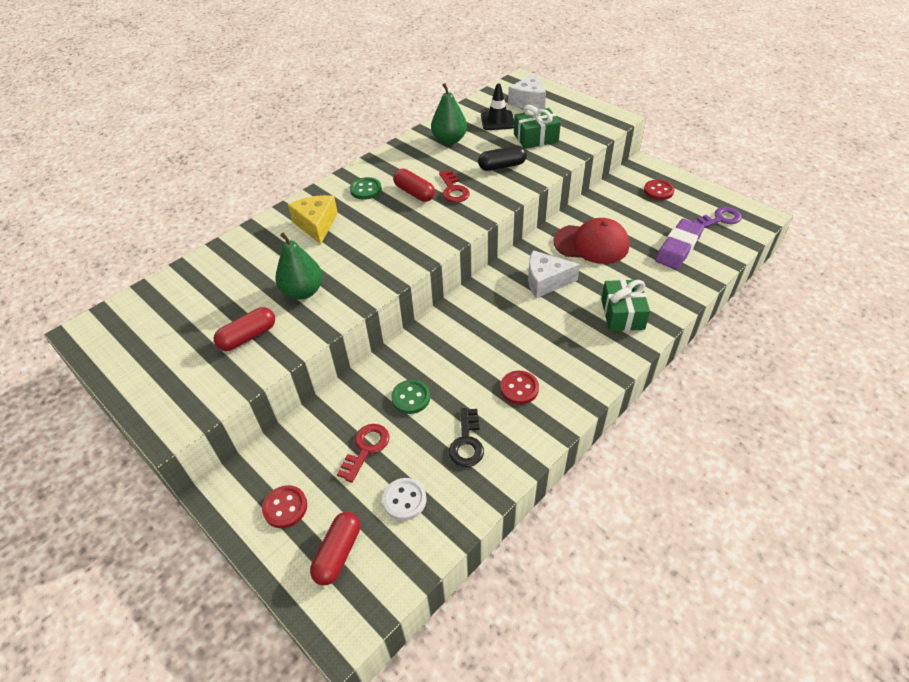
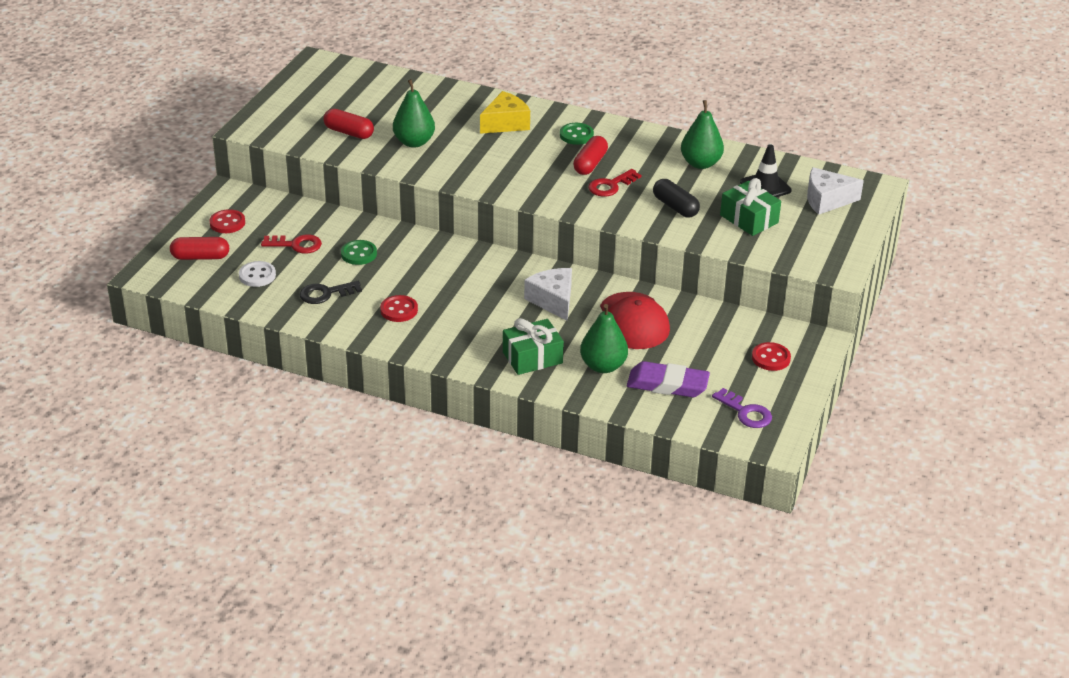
camera: 65 degrees right, 10 degrees down
none -> green pear [580,304,628,373]

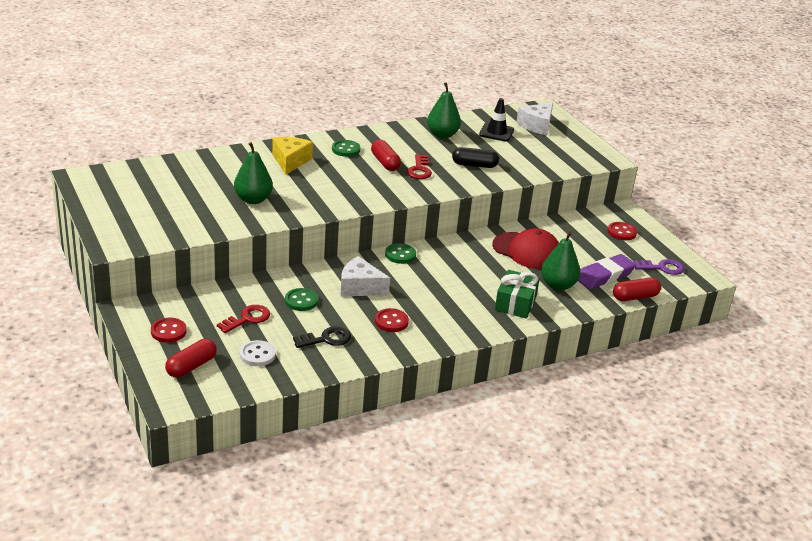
camera: 50 degrees left, 5 degrees down
black key [300,281,362,304] -> black key turned 135 degrees counterclockwise [293,326,351,348]
red capsule [323,109,374,139] -> red capsule moved to [613,278,661,301]
white cheese [524,268,572,321] -> white cheese moved to [341,256,390,296]
green gift [720,178,781,236] -> none
none -> green button [385,243,416,264]

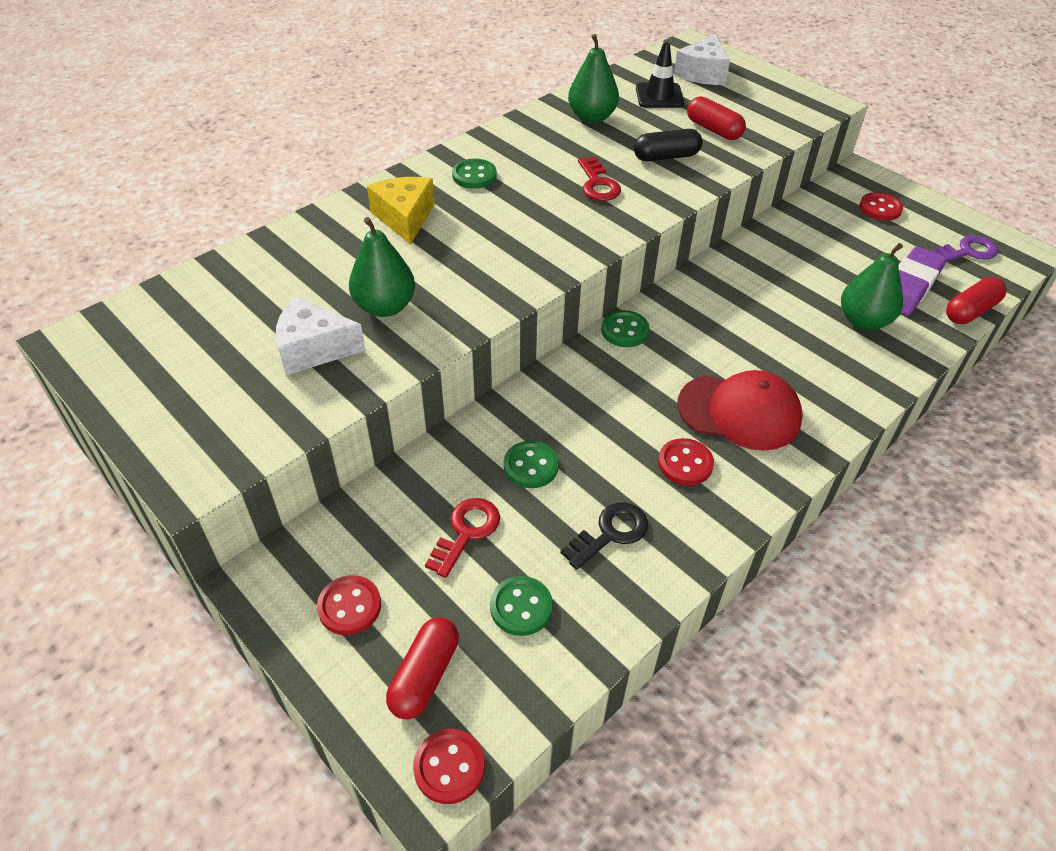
camera: 15 degrees left, 15 degrees up
white button [240,340,276,366] -> green button [490,576,553,636]
white cheese [341,256,390,296] -> white cheese moved to [276,296,366,375]
red capsule [371,140,401,171] -> red capsule moved to [687,96,746,140]
red cap [492,228,559,269] -> red cap moved to [677,370,803,451]
green gift [495,270,540,319] -> none
none -> red button [413,729,485,804]

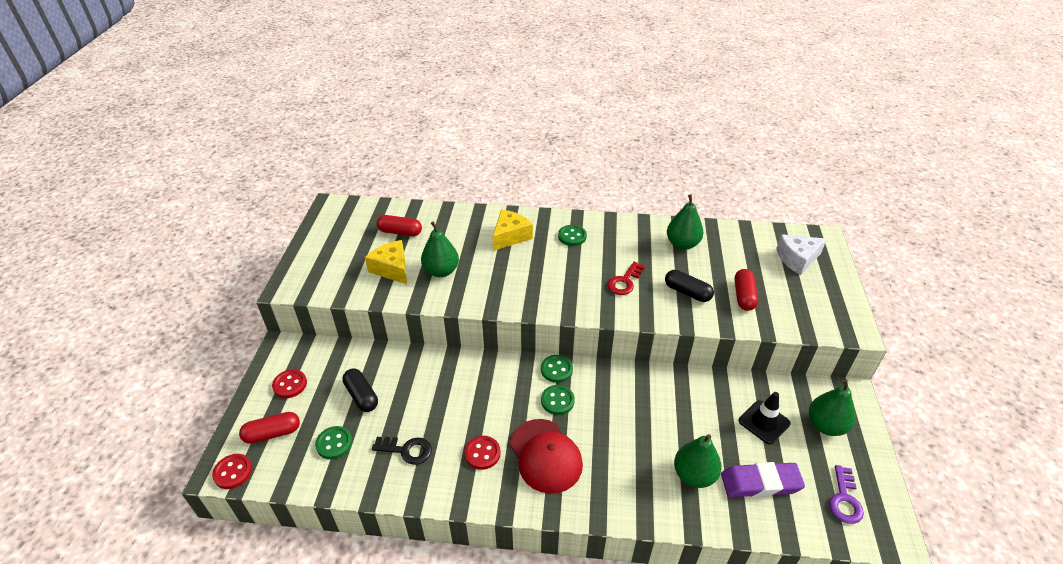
camera: 50 degrees right, 5 degrees down
white cheese [276,296,366,375] -> yellow cheese [365,240,407,284]
red key [425,498,500,578] -> black capsule [342,368,378,412]
green button [504,441,559,488] -> green button moved to [541,385,575,415]
black traffic cone [636,42,684,108] -> black traffic cone moved to [739,392,791,444]
red button [860,192,903,221] -> green pear [809,379,855,436]
purple key [931,235,998,262] -> purple key turned 75 degrees clockwise [829,465,864,524]
red capsule [946,277,1006,324] -> red capsule moved to [377,215,422,236]

